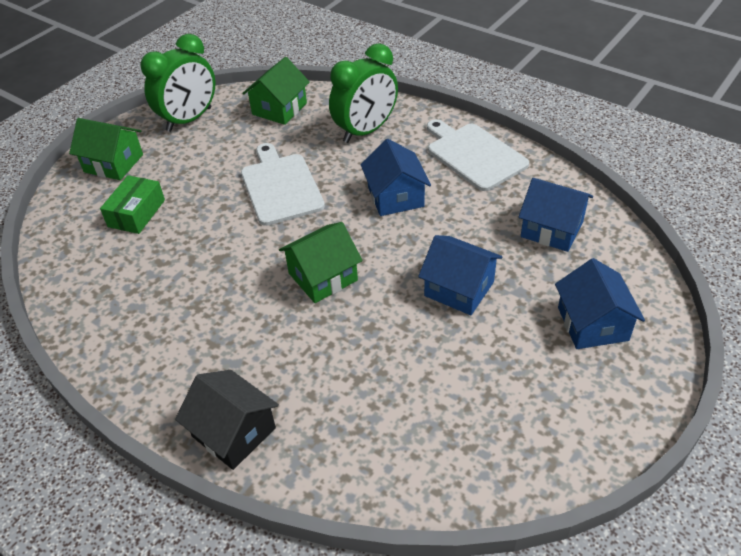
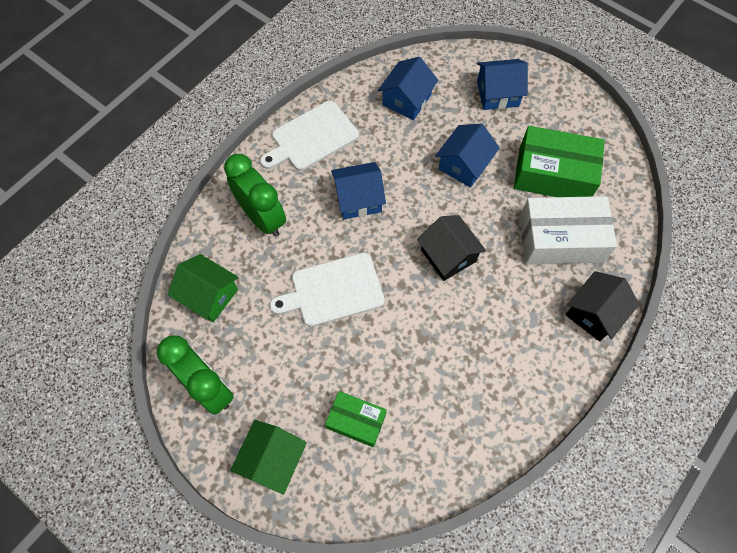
camera: 90 degrees left, 20 degrees up
green house [279,222,362,303] -> black house [417,215,486,281]
none -> green box [514,126,605,197]
none -> white box [519,196,617,264]

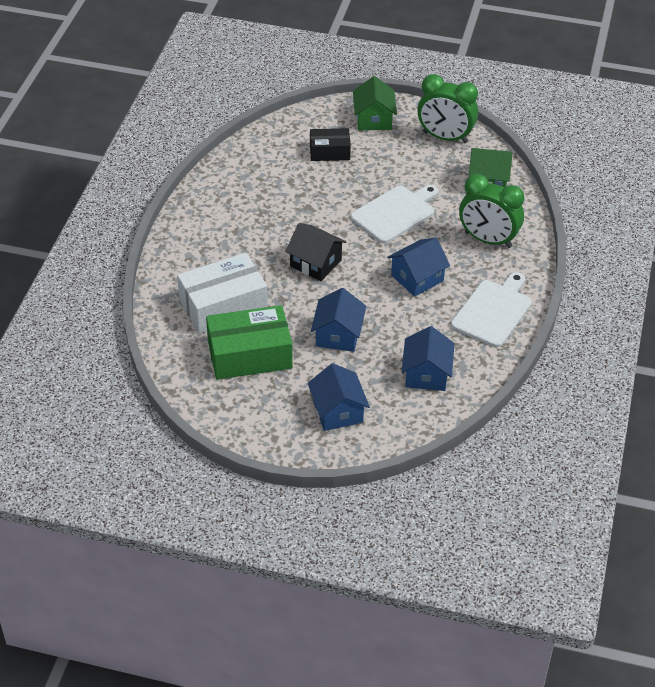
camera: 155 degrees right, 20 degrees down
green box [325,391,387,447] -> black box [310,128,351,161]
blue house [477,59,528,110] -> blue house turned 75 degrees counterclockwise [308,363,370,431]
black house [565,271,639,341] -> none

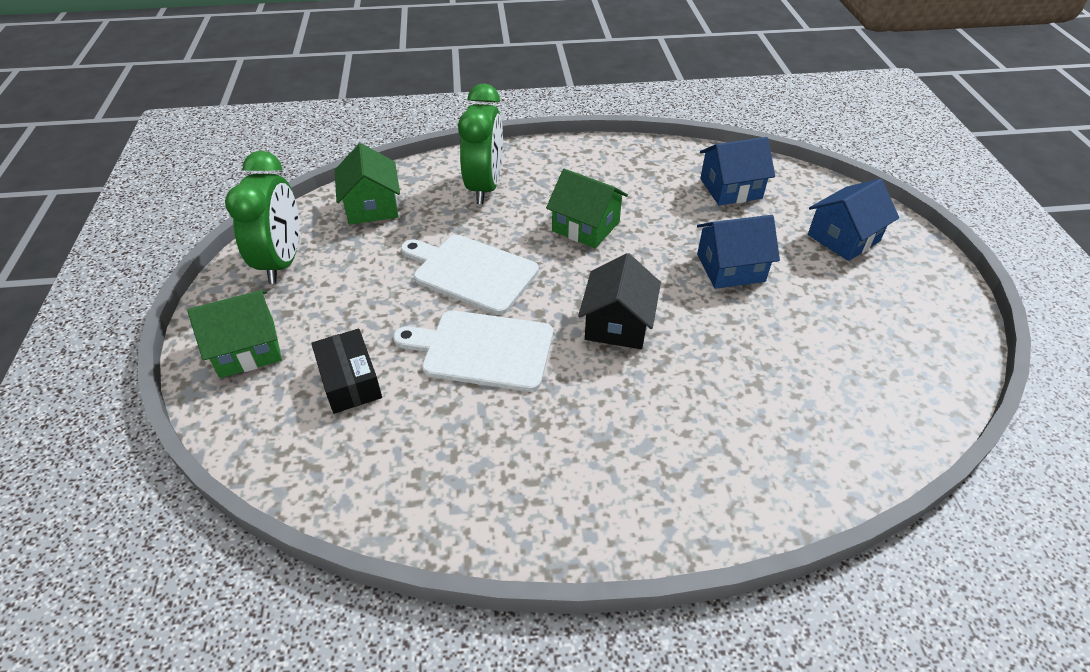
camera: 110 degrees left, 0 degrees up
white box [177,253,268,334] -> none
green box [206,305,293,380] -> none
blue house [387,237,450,297] -> green house [546,169,628,248]
white cutting board [451,272,532,347] -> white cutting board moved to [393,310,553,392]

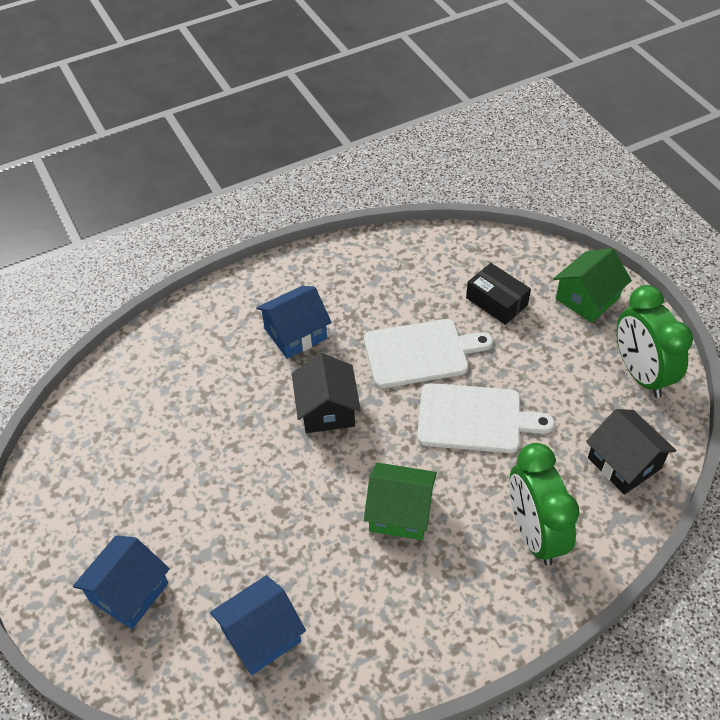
camera: 160 degrees right, 5 degrees up
green house [335,143,400,224] -> black house [586,409,677,495]
blue house [697,215,780,289] -> blue house moved to [256,286,332,359]

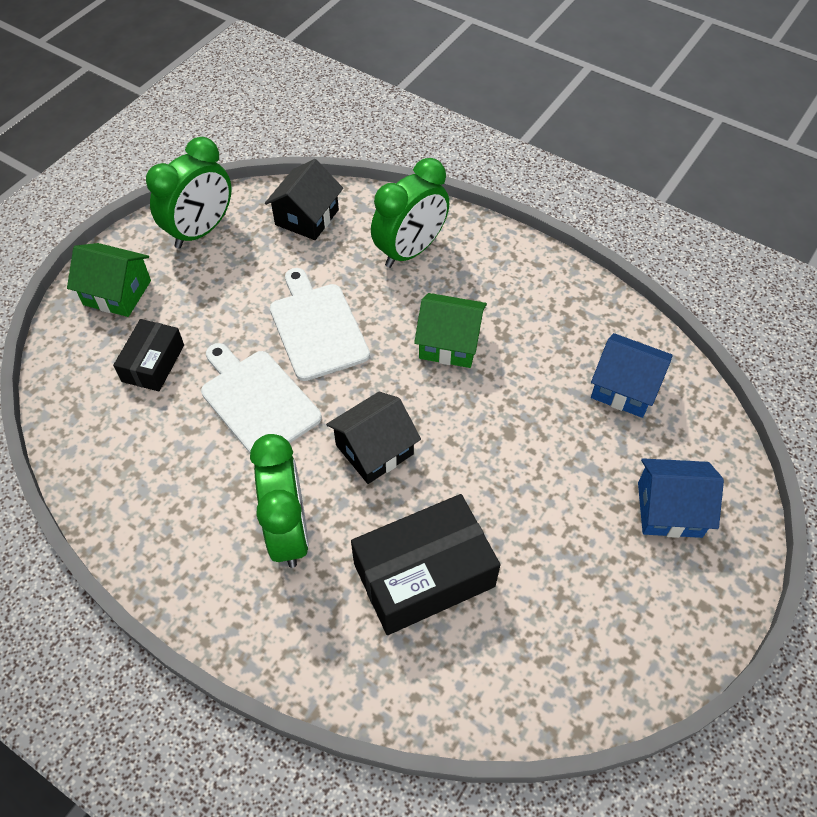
camera: 120 degrees left, 5 degrees up
blue house [256,286,332,359] -> green clock [250,434,309,568]
green house [364,463,437,540] -> green house turned 60 degrees counterclockwise [414,293,487,368]
none -> black box [351,494,500,635]

